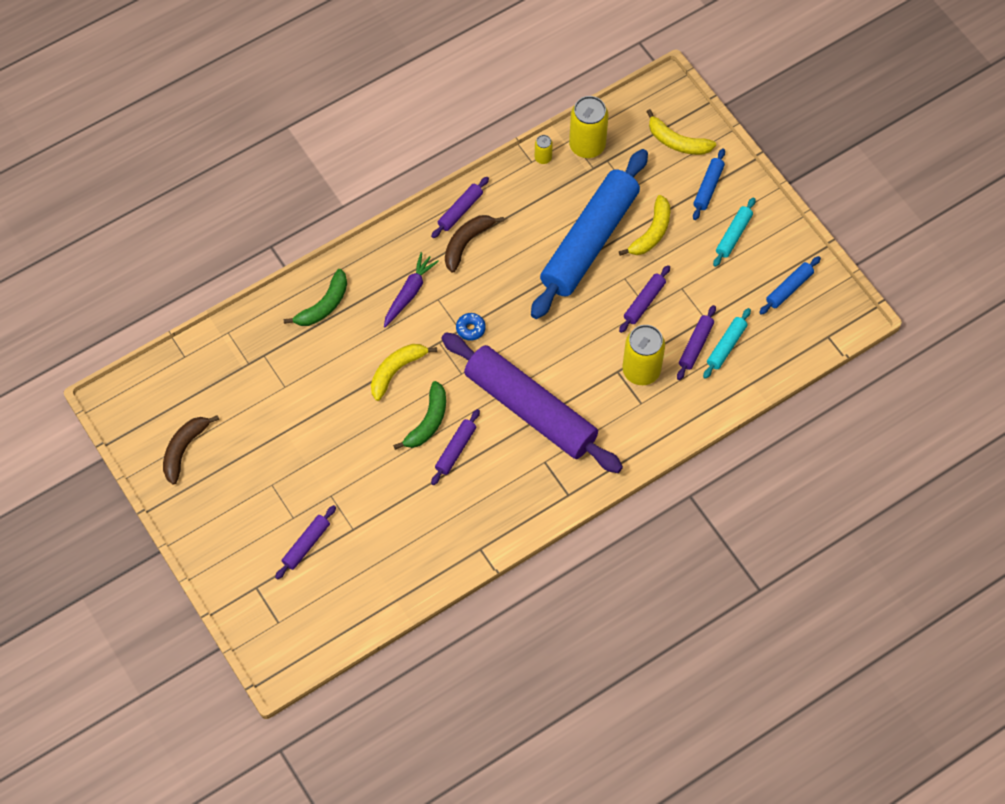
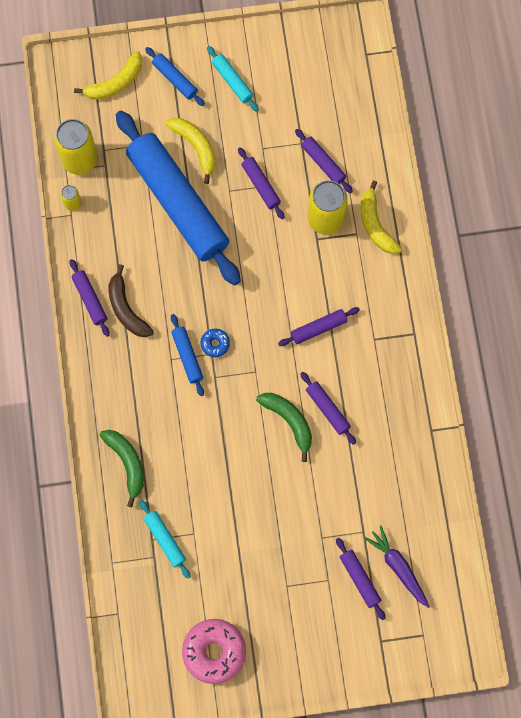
camera: 65 degrees left, 10 degrees up
brown banana [163,415,219,485] -> pink donut [182,619,246,684]
yellow banana [371,344,437,401] -> yellow banana moved to [360,181,402,254]
purple carrot [384,252,439,327] -> purple carrot moved to [364,526,430,608]
purple rolling pin [441,332,623,473] -> purple rolling pin [278,307,360,346], size x0.40
turquoise rolling pin [703,308,751,379] -> turquoise rolling pin moved to [139,500,191,579]
blue rolling pin [759,256,821,315] -> blue rolling pin moved to [171,314,204,396]

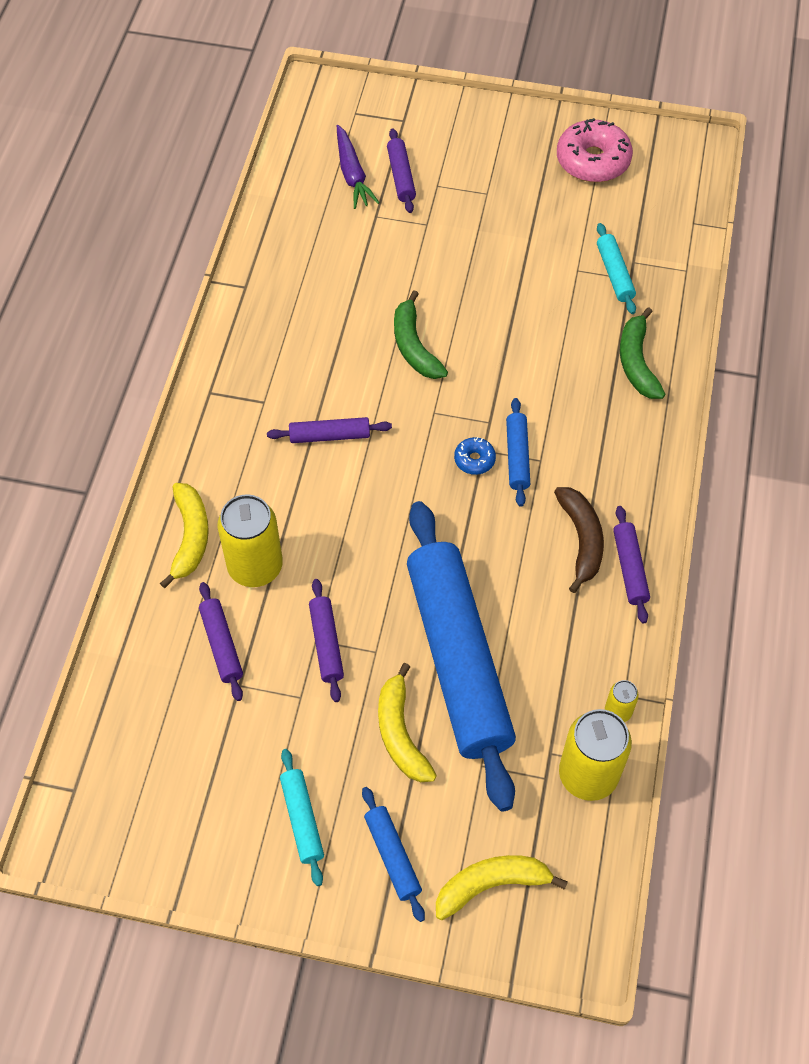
camera: 160 degrees left, 15 degrees down
purple rolling pin [300,372,356,445] -> none

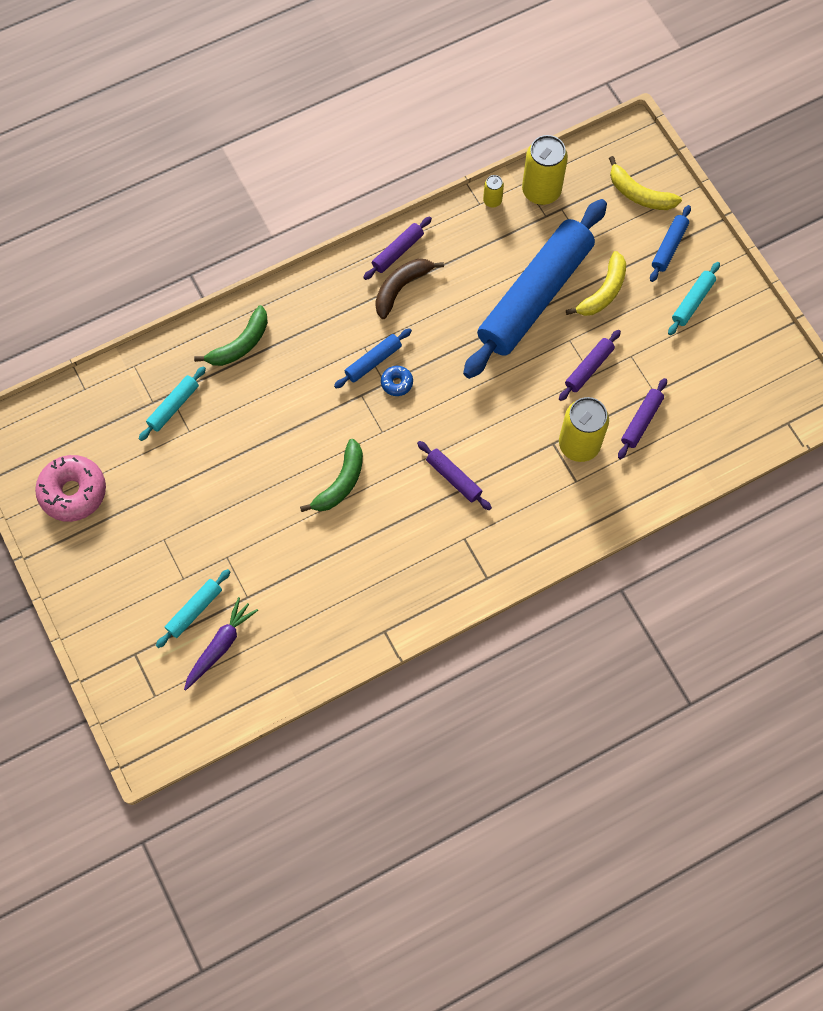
camera: 130 degrees left, 10 degrees up
yellow banana [160,483,209,588] -> none
purple rolling pin [387,128,416,213] -> turquoise rolling pin [156,569,230,648]

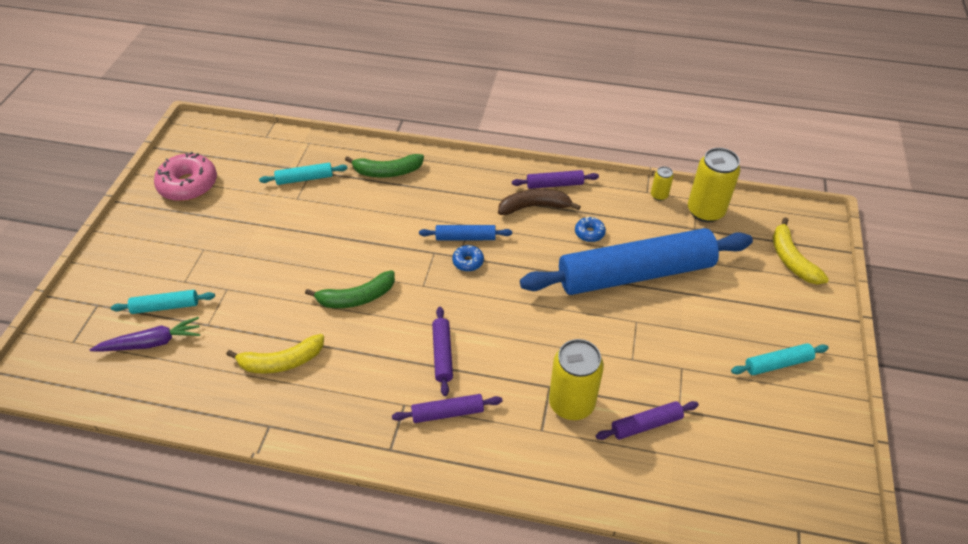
camera: 40 degrees right, 20 degrees down
purple rolling pin [559,330,621,401] -> purple rolling pin moved to [392,394,502,423]
yellow banana [566,251,626,316] -> yellow banana moved to [226,334,324,374]
blue rolling pin [650,205,691,282] -> none
none -> blue donut [575,217,606,242]

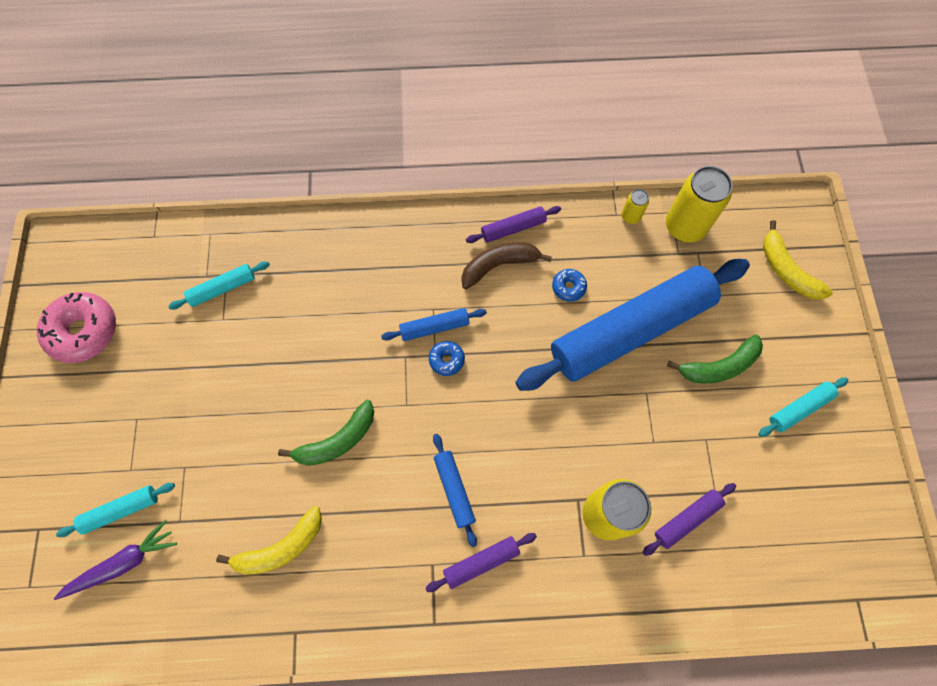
camera: 15 degrees left, 20 degrees up
green banana [345,154,424,178] -> green banana moved to [667,335,763,384]
purple rolling pin [432,307,453,396] -> blue rolling pin [433,434,477,547]

